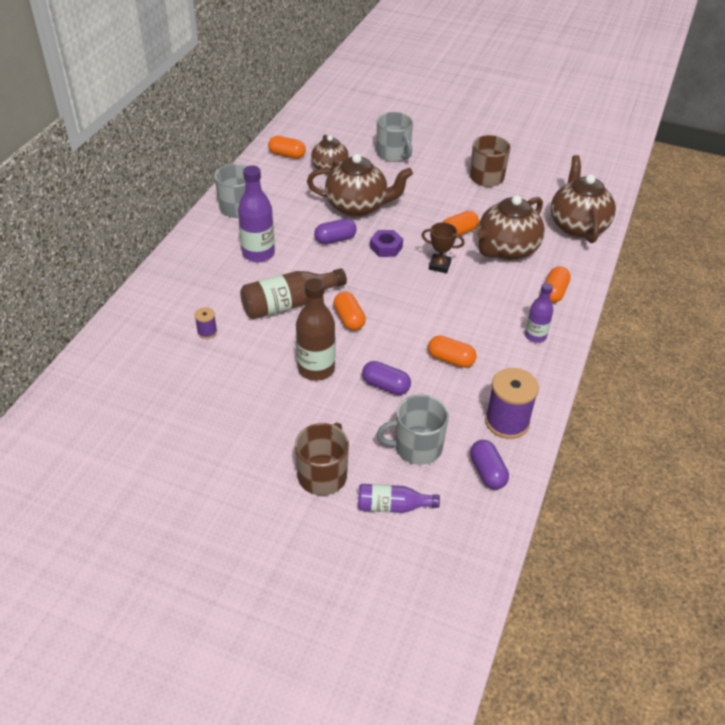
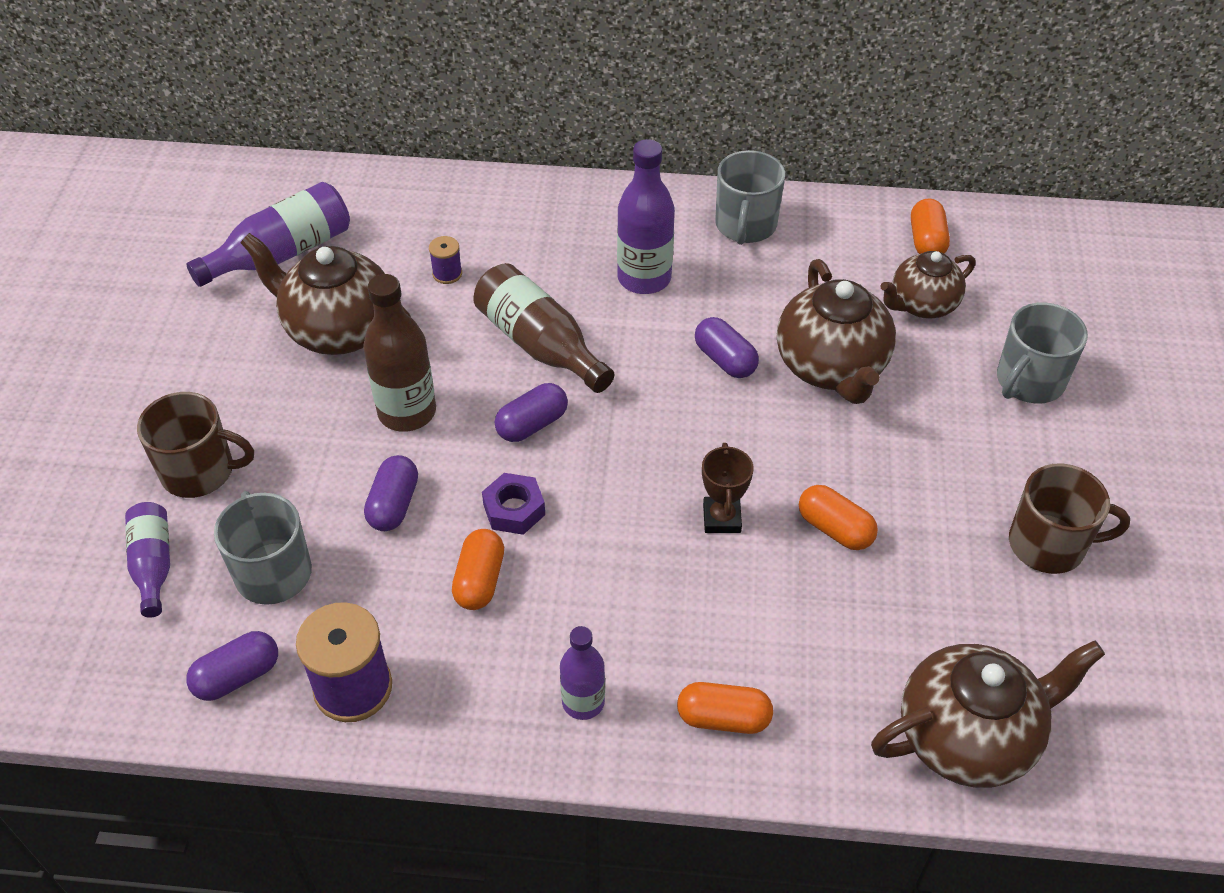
camera: 75 degrees right, 5 degrees up
orange capsule [333,292,366,331] -> purple capsule [495,383,568,442]
purple nut [370,230,403,257] -> purple nut moved to [482,473,545,535]
brown teapot [477,195,545,260] -> brown teapot moved to [240,233,411,355]
none -> purple bottle [186,182,350,287]

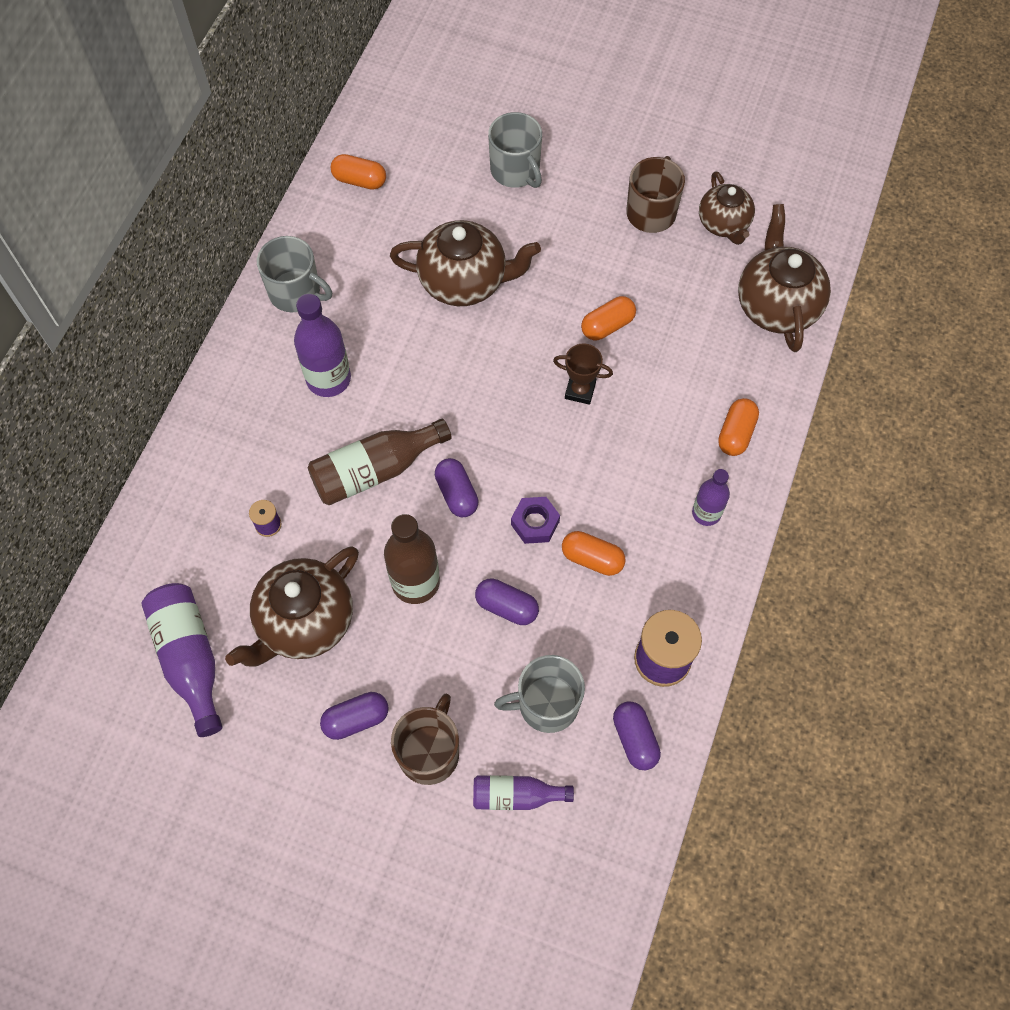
camera: 75 degrees left, 15 degrees up
purple capsule [695,317,759,378] -> purple capsule moved to [320,692,389,740]
brown teapot [881,251,975,319] -> brown teapot moved to [699,171,755,245]

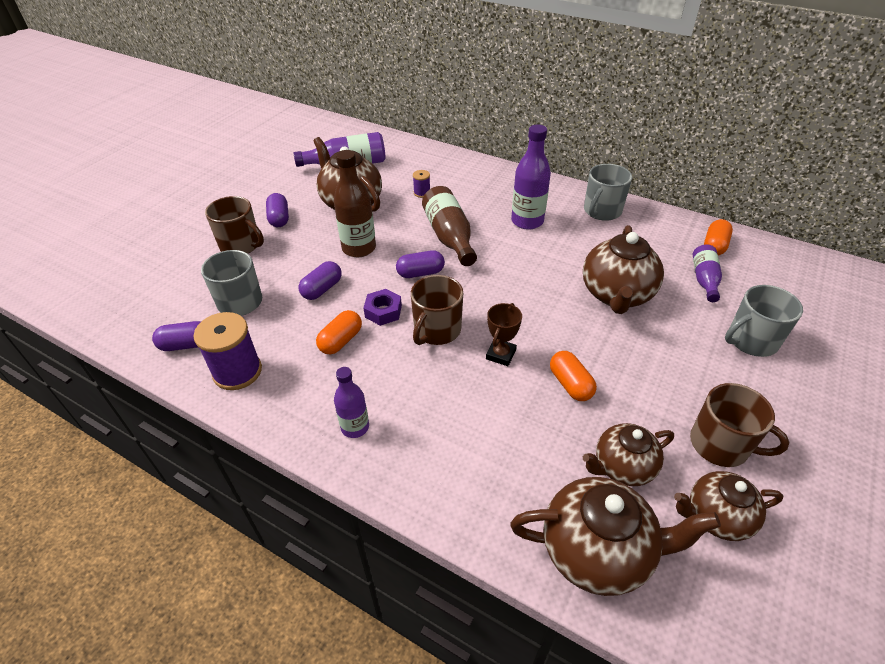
camera: 100 degrees right, 20 degrees down
purple bottle [473,775,574,810] -> purple bottle moved to [693,245,722,302]
orange capsule [718,398,759,456] -> none
none -> brown mug [411,275,463,345]
none -> brown teapot [583,423,674,486]

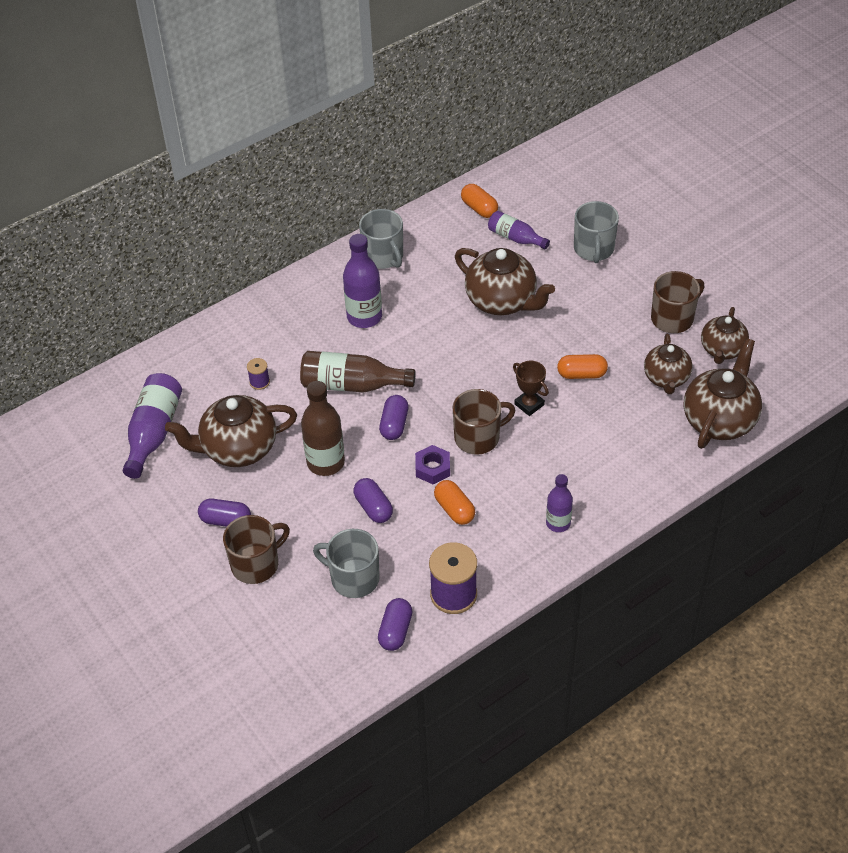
camera: 65 degrees left, 5 degrees up
brown mug [411,275,463,345] -> brown mug turned 75 degrees counterclockwise [453,389,515,455]

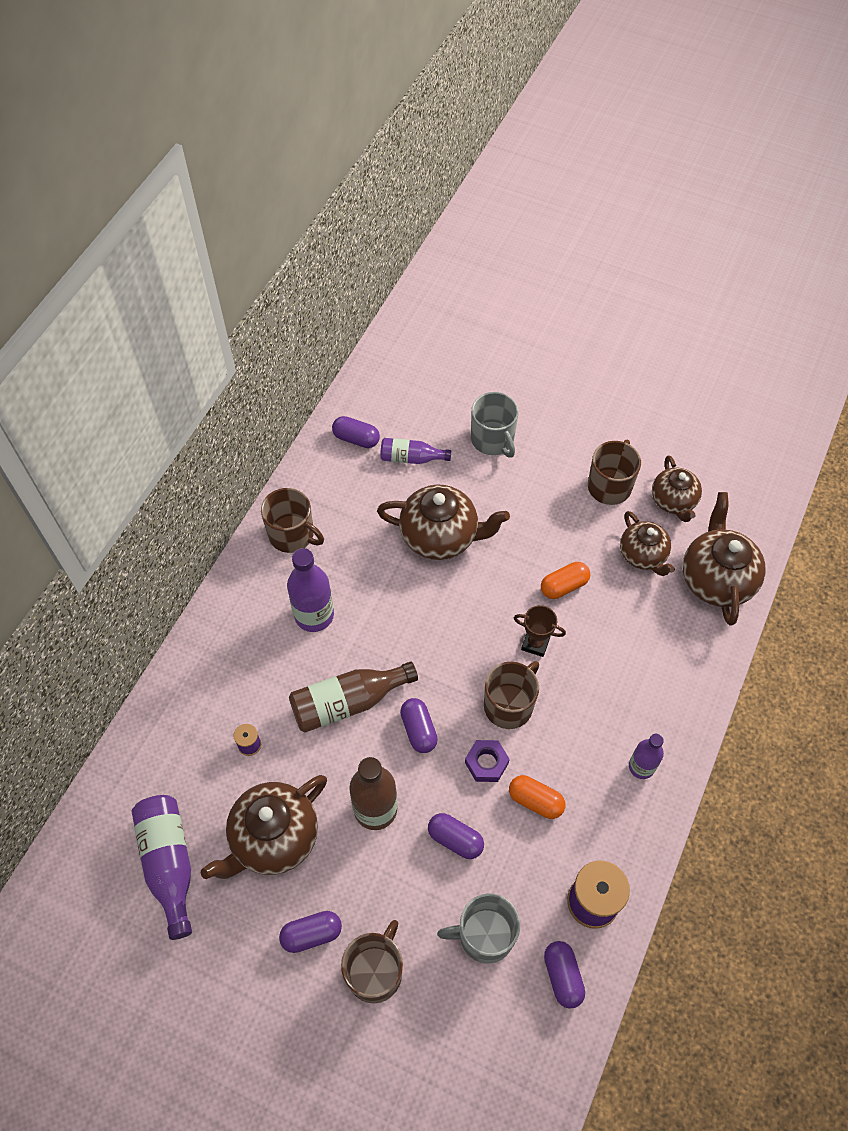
camera: 30 degrees left, 10 degrees up
grey mug [359,209,403,269] -> brown mug [261,488,324,553]
orange capsule [461,184,498,218] -> purple capsule [332,416,380,448]

